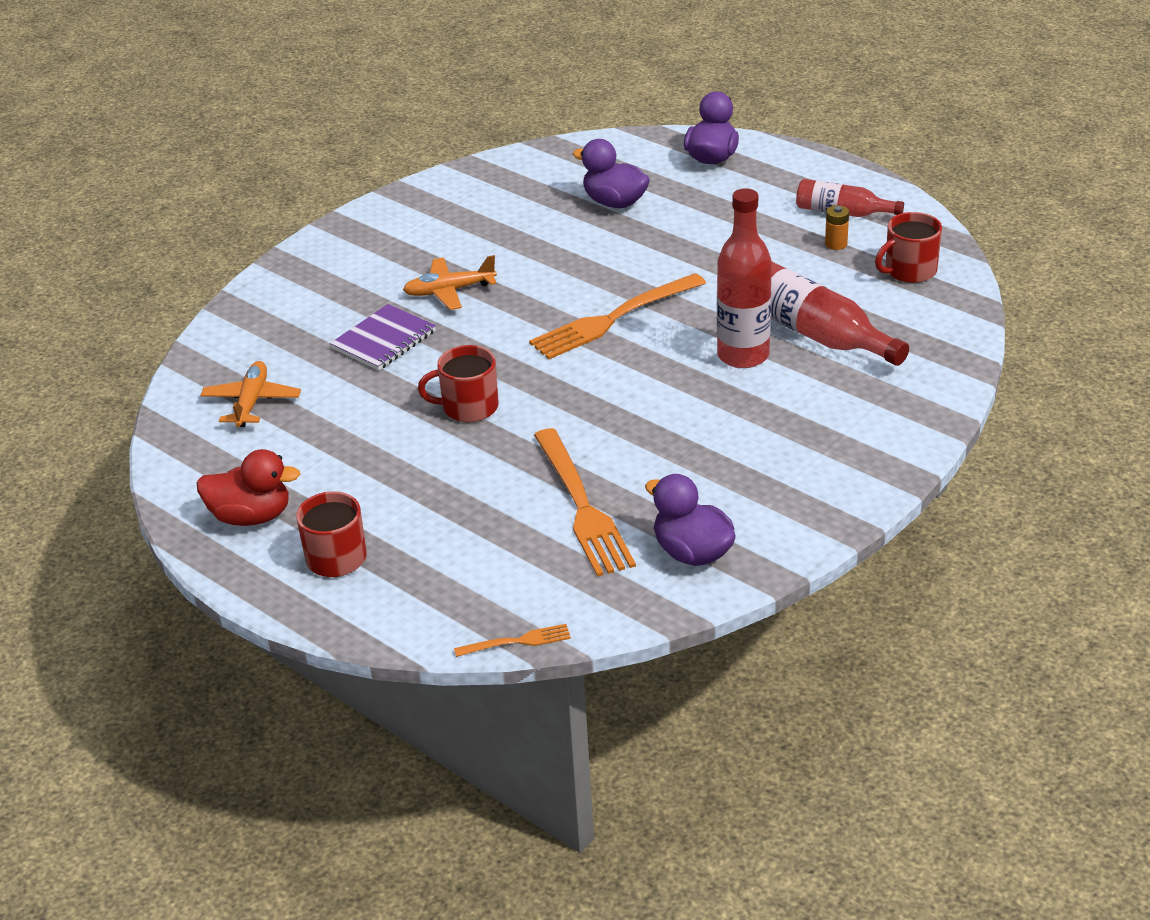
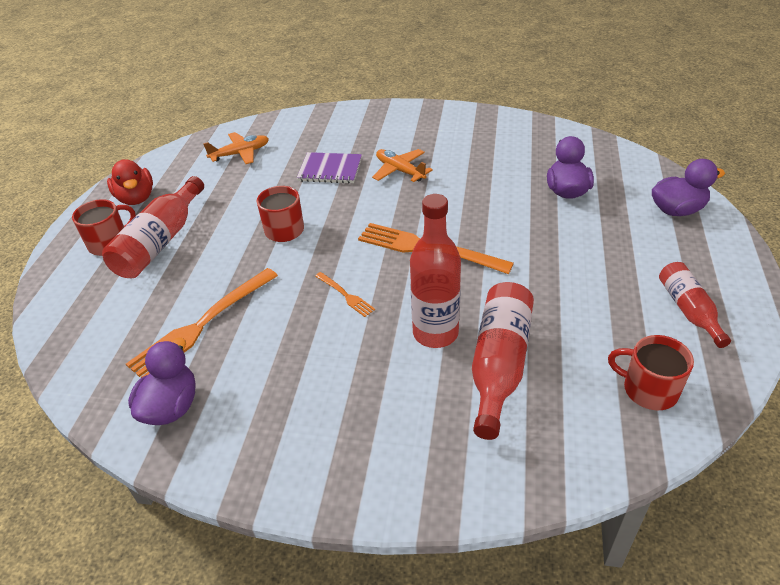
camera: 60 degrees right, 5 degrees up
orange fork [454,624,571,657] -> orange fork moved to [315,272,375,317]
orange battery [825,205,849,250] -> none
none -> red bottle [102,176,204,278]

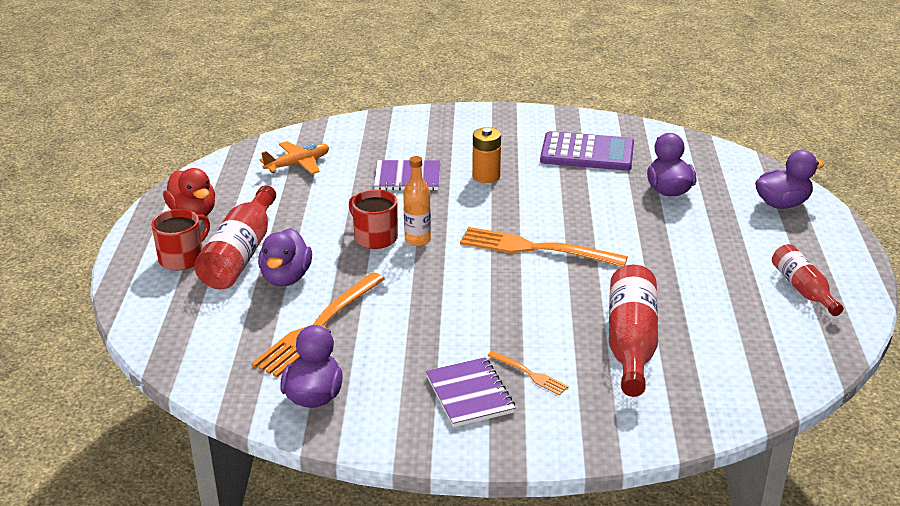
camera: 10 degrees left, 10 degrees down
orange fork [315,272,375,317] -> orange fork moved to [488,351,569,395]
orange plane [372,149,433,182] -> orange battery [472,127,501,183]
red bottle [410,194,461,348] -> none
red mug [608,335,694,410] -> none
none -> purple duck [258,228,312,287]
none -> orange bottle [403,156,431,246]
none -> purple notebook [426,357,516,427]
none -> purple calculator [540,131,634,171]

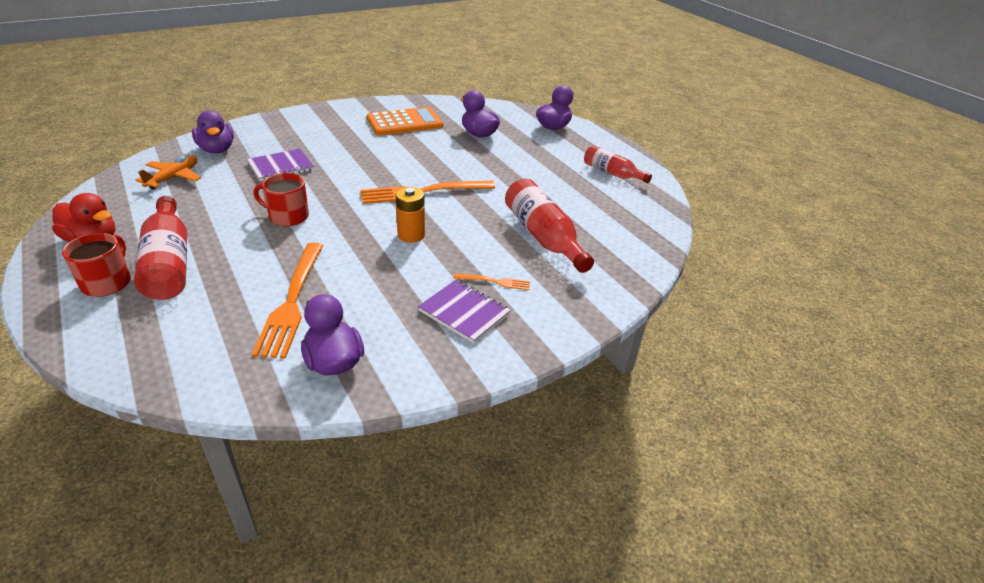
camera: 35 degrees left, 5 degrees up
purple duck [258,228,312,287] -> purple duck moved to [192,110,234,154]
orange bottle [403,156,431,246] -> none
orange battery [472,127,501,183] -> orange battery moved to [396,187,425,243]
purple calculator [540,131,634,171] -> orange calculator [367,107,443,136]

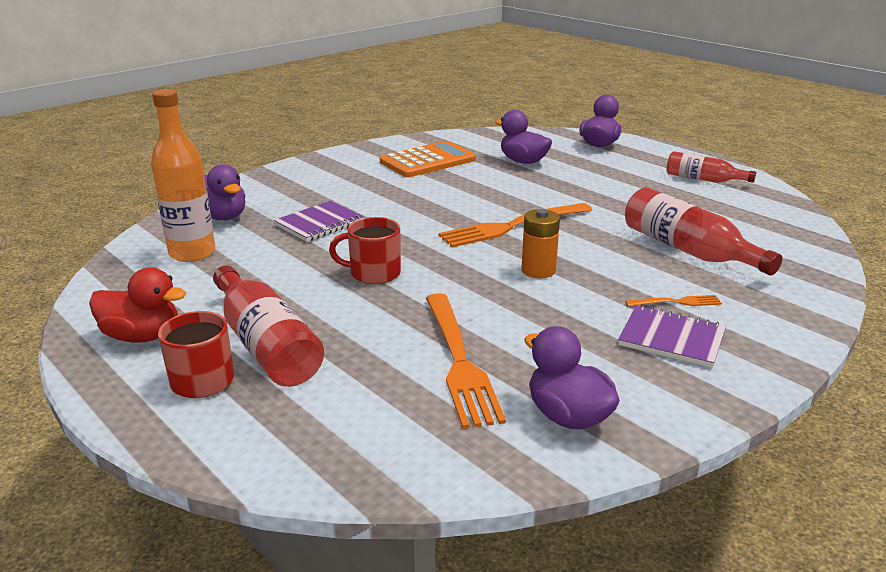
camera: 10 degrees left, 10 degrees down
orange plane [136,155,201,190] -> orange bottle [151,89,216,262]

